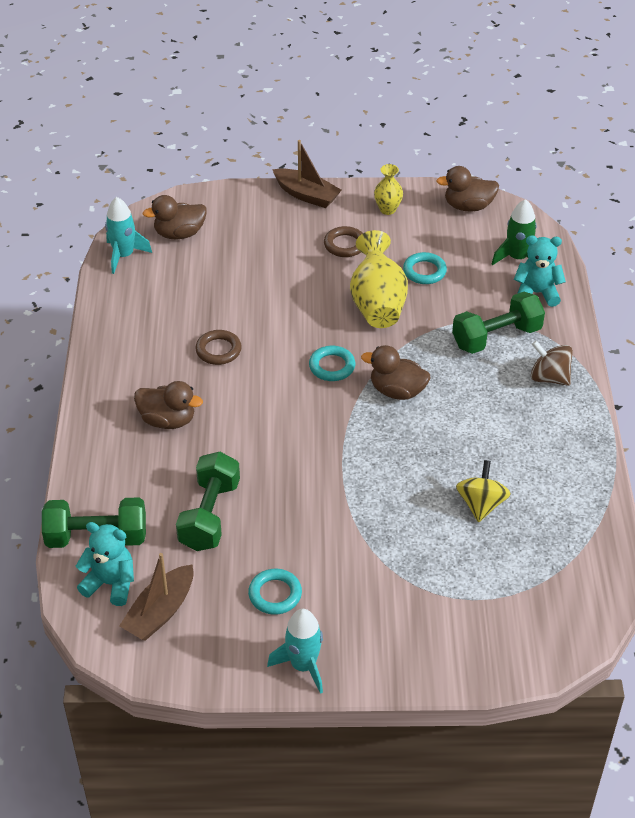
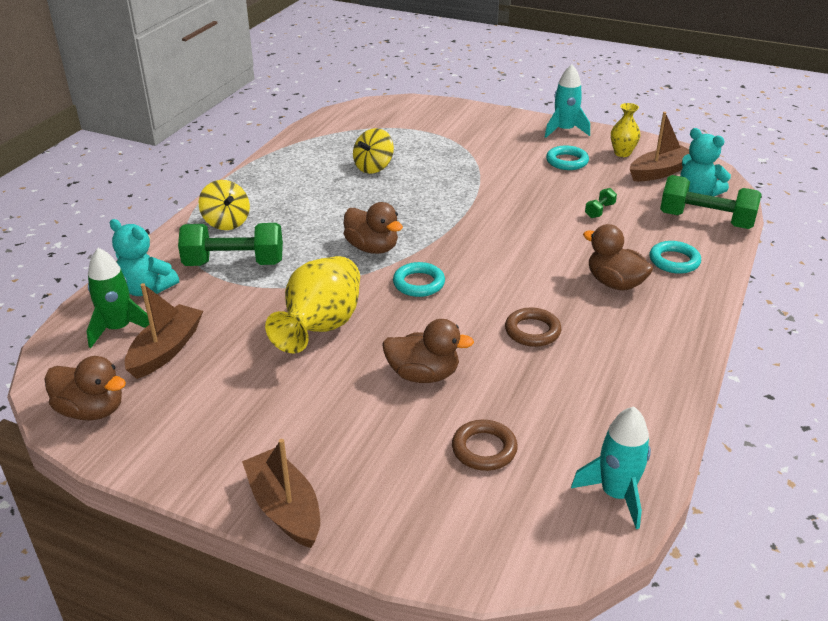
camera: 155 degrees left, 10 degrees down
brown duck [143,195,207,239] -> brown duck moved to [382,319,474,383]
green dumbbell [176,452,240,551] -> green dumbbell [585,188,617,218], size x0.44
brown ring [324,226,363,257] -> brown ring moved to [452,420,518,471]
yellow vase [374,164,403,215] -> yellow vase moved to [611,103,640,157]
turquoise ring [403,252,447,284] -> turquoise ring moved to [650,241,701,274]
brown spinning top [531,341,573,386] -> yellow spinning top [199,180,250,230]
none -> brown boat [125,283,203,379]

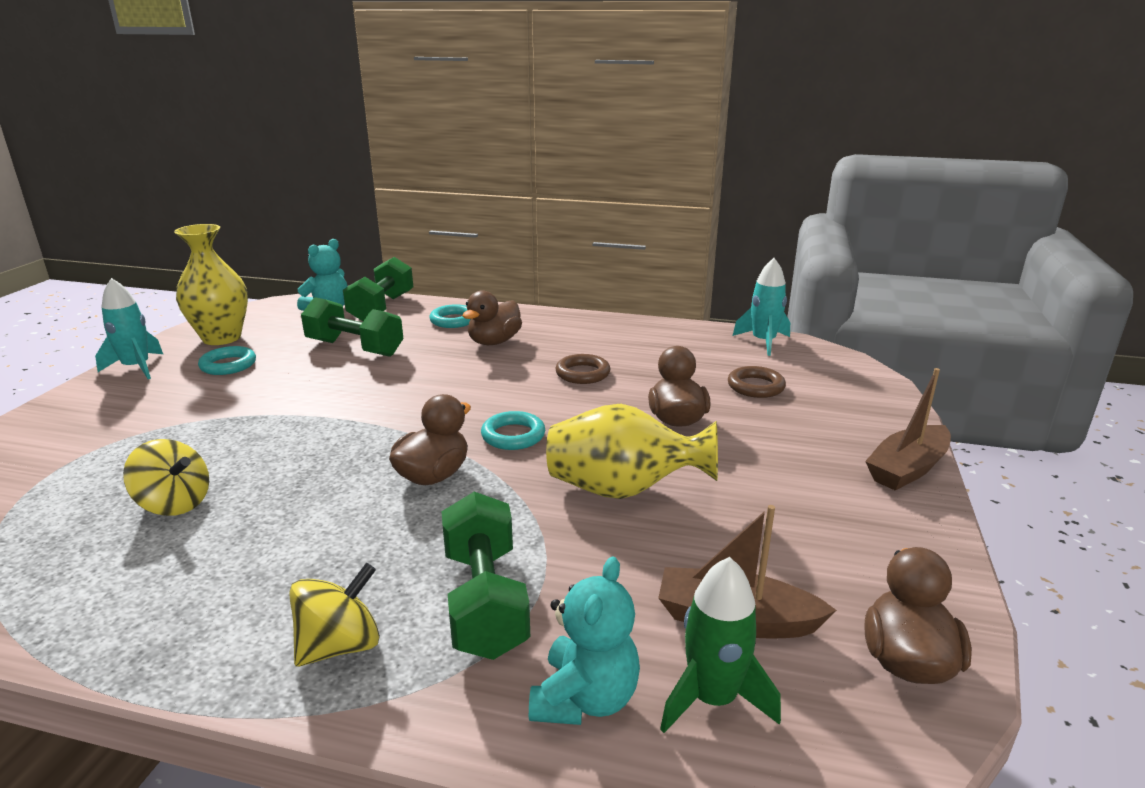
camera: 100 degrees left, 10 degrees down
green dumbbell [585,188,617,218] -> green dumbbell [301,297,403,357], size x2.29
yellow vase [611,103,640,157] -> yellow vase [174,224,248,345], size x1.86
brown boat [630,112,689,181] -> none

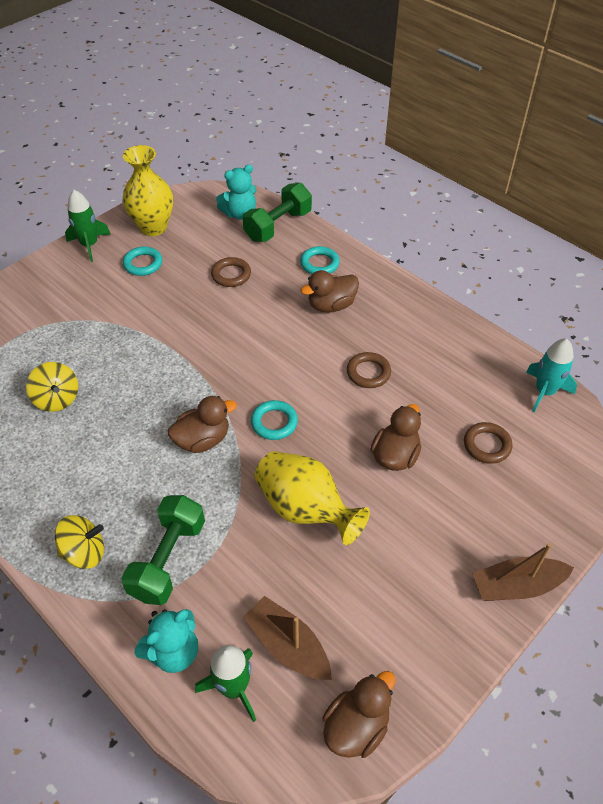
camera: 30 degrees right, 25 degrees up
turquoise rocket [95,278,163,379] -> green rocket [65,190,111,262]
green dumbbell [301,297,403,357] -> brown ring [211,257,251,287]

